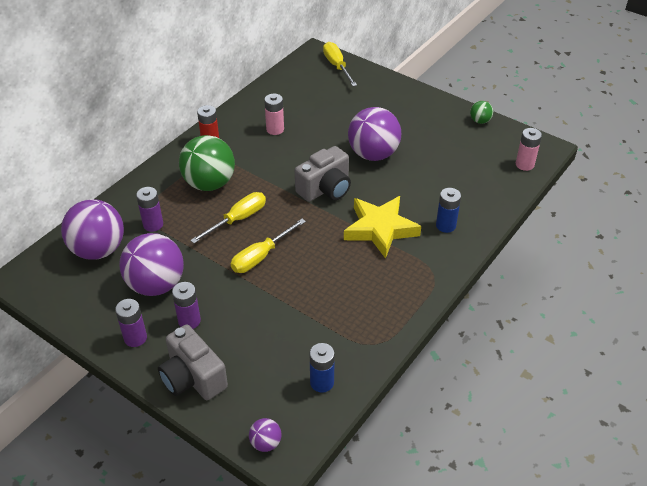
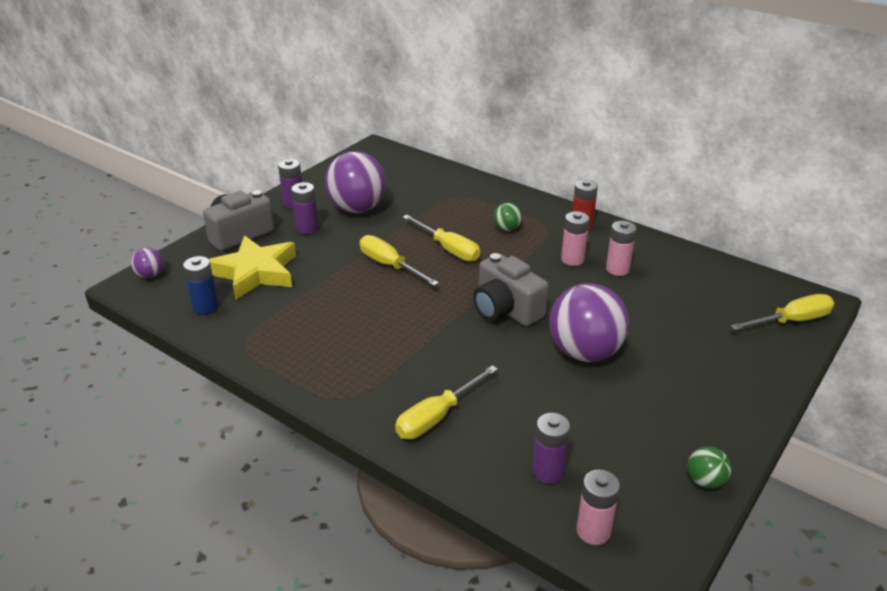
camera: 90 degrees right, 10 degrees down
purple ball [61,199,124,260] -> none
purple battery [136,187,163,232] -> purple battery moved to [532,413,570,484]
green ball [179,135,235,191] -> green ball [494,203,522,231], size x0.45
yellow star [344,196,421,259] -> yellow star moved to [209,235,296,300]
blue battery [436,188,461,233] -> yellow screwdriver [395,365,498,439]
none -> pink battery [561,211,590,266]

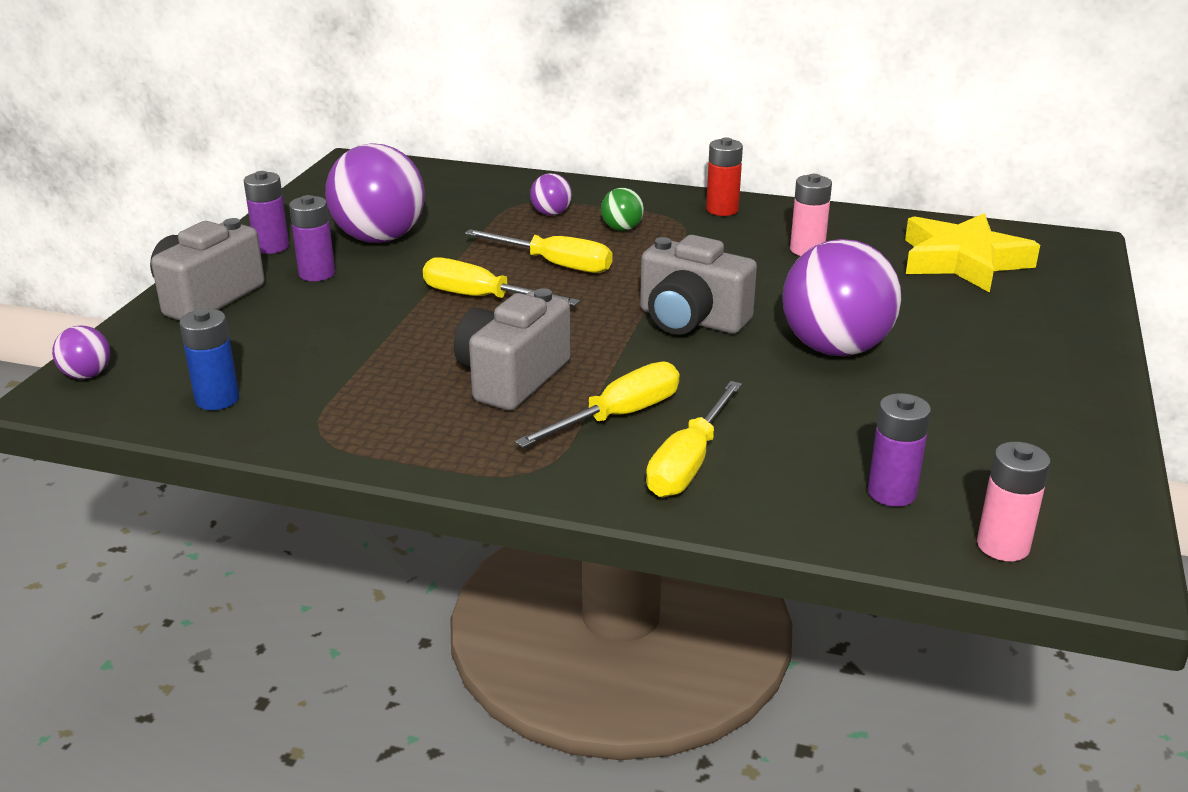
camera: 20 degrees left, 5 degrees down
yellow star [209,235,296,300] -> yellow star moved to [905,213,1040,293]
pink battery [561,211,590,266] -> none
green ball [688,446,731,489] -> none
yellow screwdriver [731,294,834,330] -> yellow screwdriver moved to [515,362,679,448]
none -> grey camera [454,288,571,410]
none -> purple ball [530,173,572,216]

